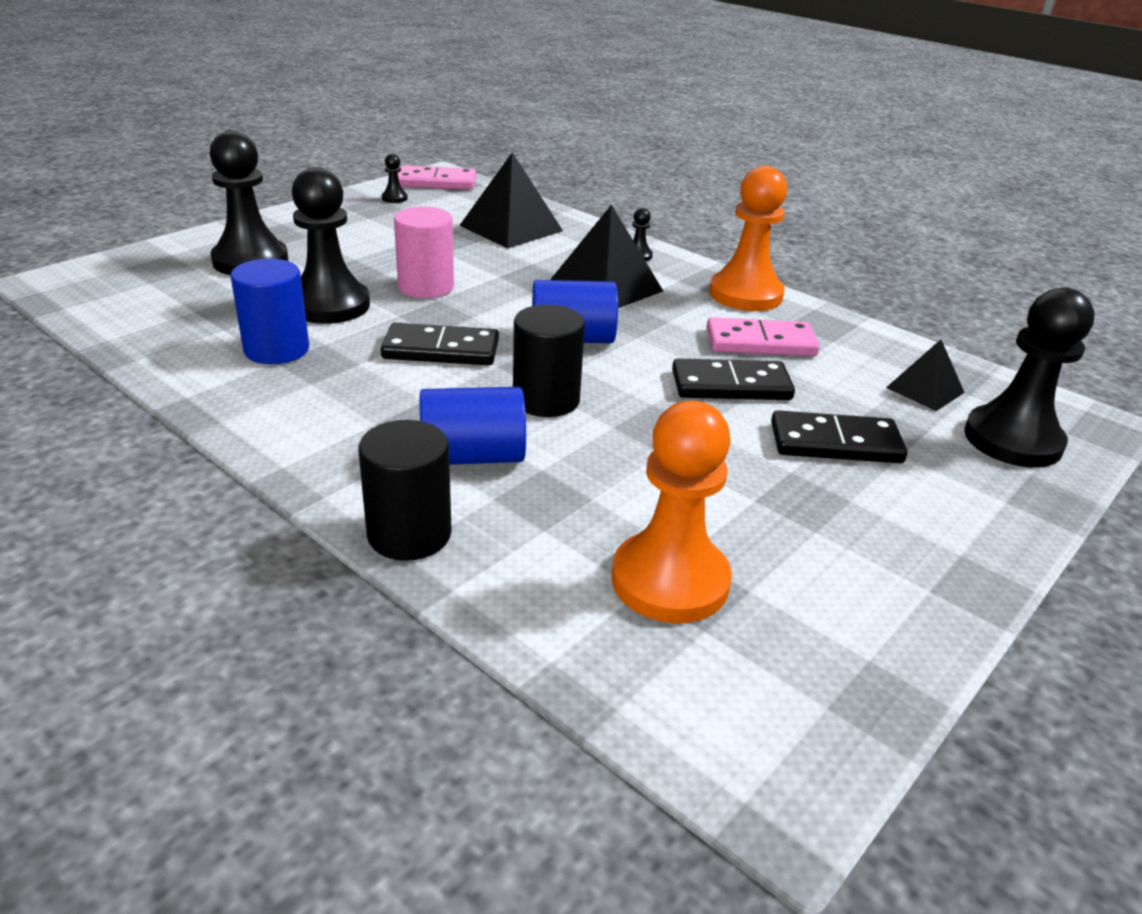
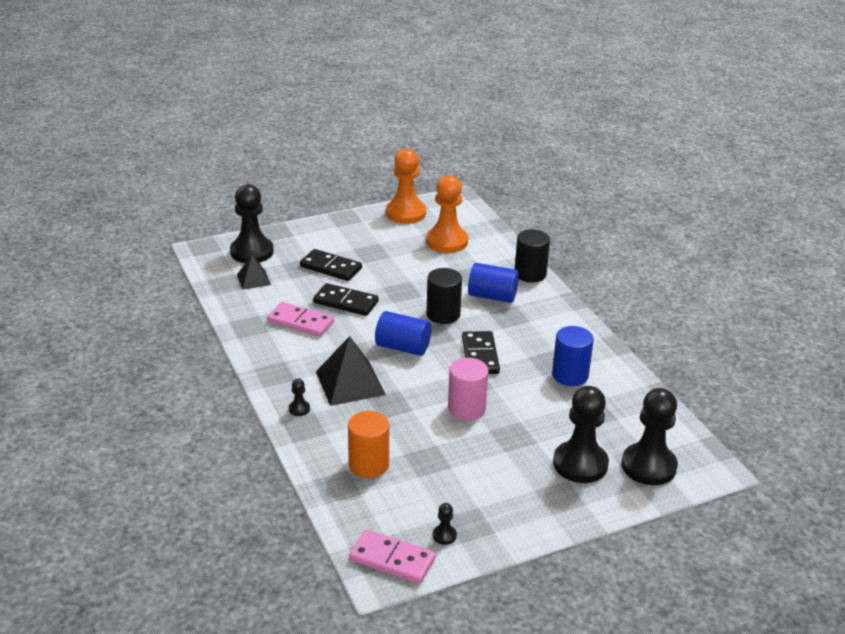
camera: 155 degrees left, 0 degrees up
black pawn [292,167,370,324] -> black pawn moved to [621,388,678,485]
black domino [381,323,499,365] -> black domino turned 60 degrees clockwise [462,331,500,374]
black pyramid [459,152,563,249] -> orange cylinder [348,411,389,478]
orange pawn [709,166,787,311] -> orange pawn moved to [386,148,426,224]

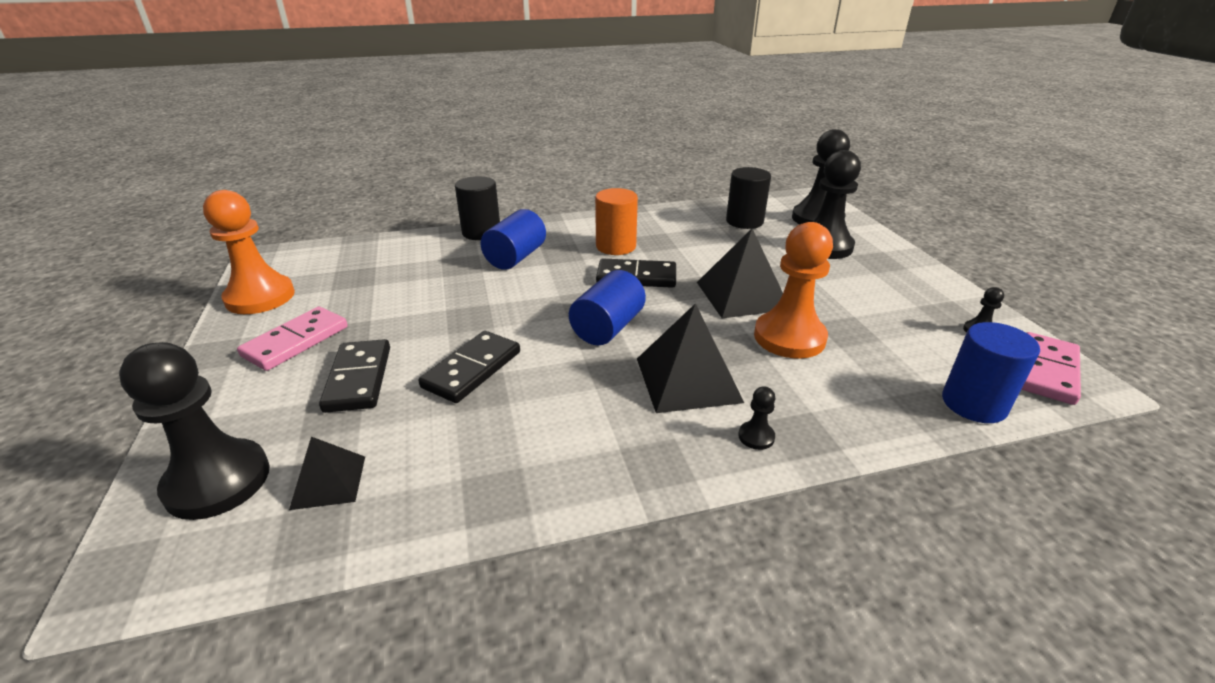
camera: 80 degrees left, 0 degrees up
pink domino [267,302,334,337] -> pink domino moved to [237,307,347,371]
black domino [300,249,362,281] -> black domino turned 45 degrees counterclockwise [319,339,390,413]
orange cylinder [348,411,389,478] -> orange cylinder moved to [595,188,638,255]
orange pawn [426,175,468,253] -> orange pawn moved to [754,222,833,359]
black cylinder [426,268,462,324] -> black cylinder moved to [726,167,771,229]
pink cylinder [448,358,489,421] -> black pyramid [697,228,783,318]
blue cylinder [552,326,594,386] -> blue cylinder moved to [942,322,1040,423]

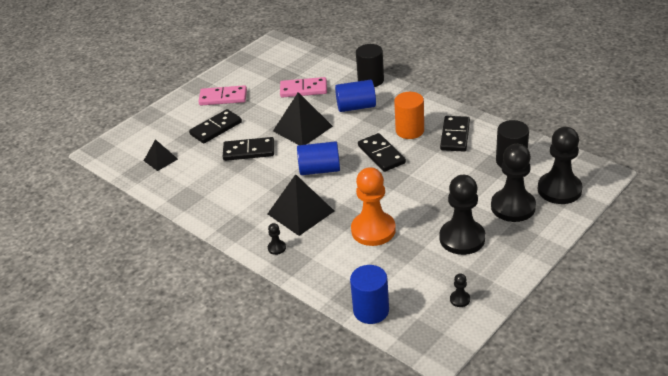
camera: 60 degrees right, 5 degrees up
black pawn [119,342,270,520] -> black pawn moved to [439,175,485,255]
orange pawn [203,190,295,314] -> none
black pyramid [697,228,783,318] -> black pyramid moved to [273,92,333,145]
pink domino [1021,332,1081,405] -> pink domino moved to [280,77,327,98]
none -> black domino [440,116,470,152]

